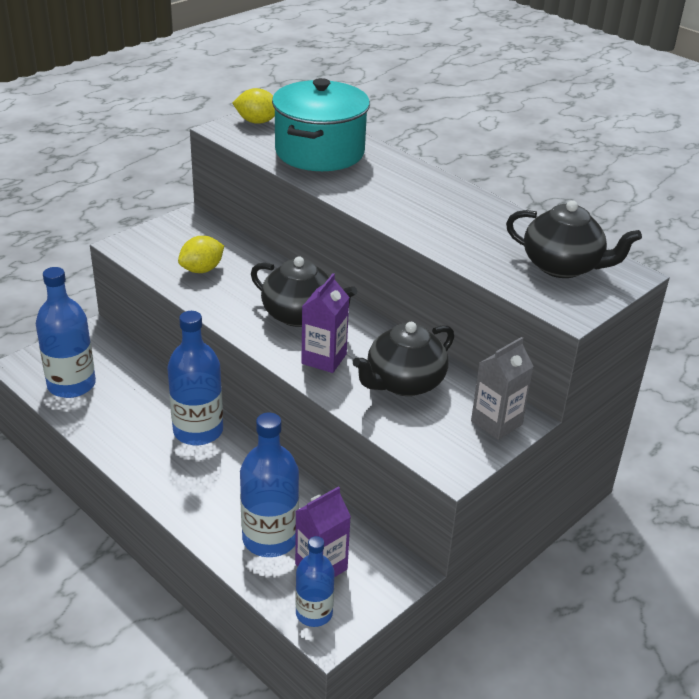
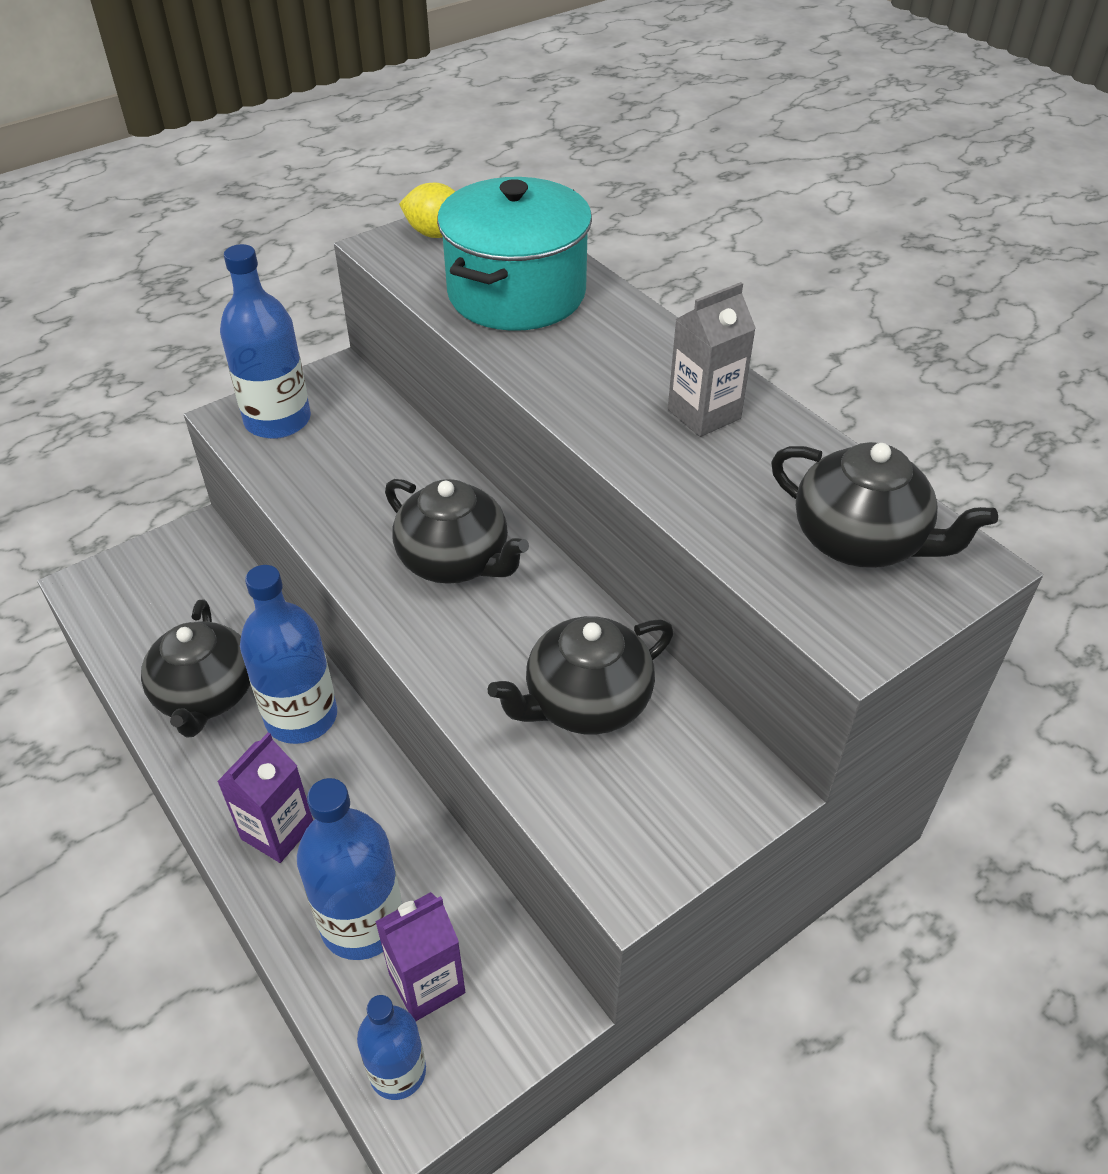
camera: 10 degrees right, 10 degrees up
blue bottle [36,267,96,398] -> blue bottle moved to [220,244,311,439]
yellow lemon [178,236,224,273] -> none
purple carton [301,273,349,373] -> purple carton moved to [217,732,313,863]
grey carton [471,337,534,440] -> grey carton moved to [668,282,756,437]
none -> black teapot [141,599,250,737]

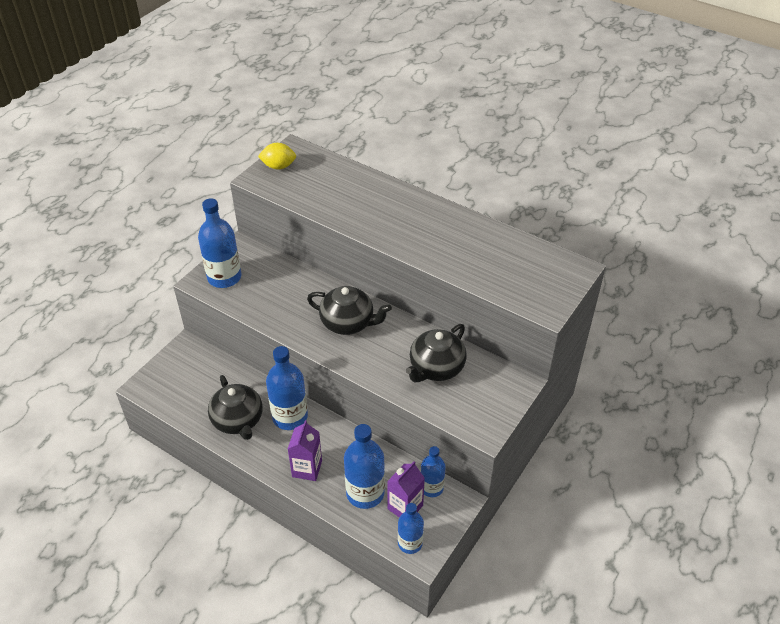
camera: 20 degrees left, 0 degrees up
turquoise pot [437,177,592,331] -> none
grey carton [668,282,756,437] -> none
black teapot [771,442,998,568] -> none
none -> blue bottle [421,446,446,497]

